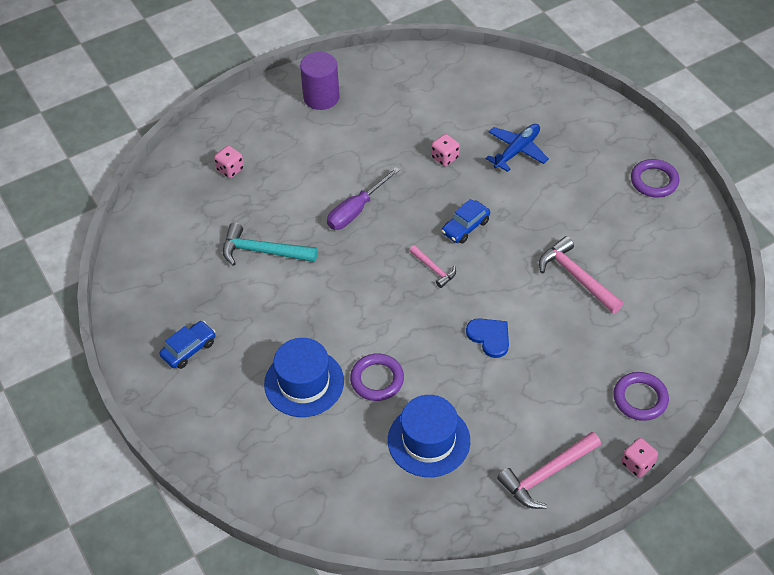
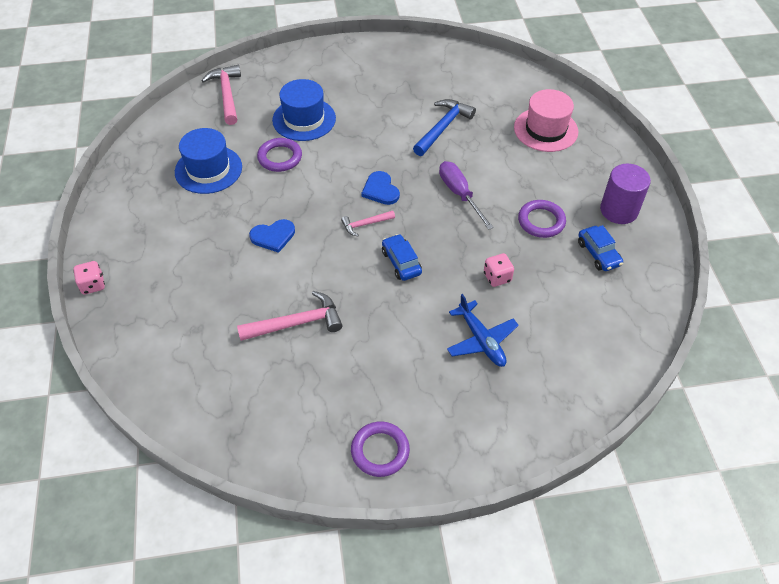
camera: 110 degrees right, 0 degrees up
blue car [159,321,216,369] -> blue car moved to [578,225,623,271]
pink dice [214,146,244,178] -> pink hat [514,89,578,152]
turquoise hammer [223,223,318,266] -> blue hammer [413,99,476,156]
pink hammer [497,432,601,509] -> pink hammer moved to [201,65,241,125]
purple ring [613,372,669,421] -> purple ring moved to [518,200,566,238]
none -> blue heart [361,171,400,205]

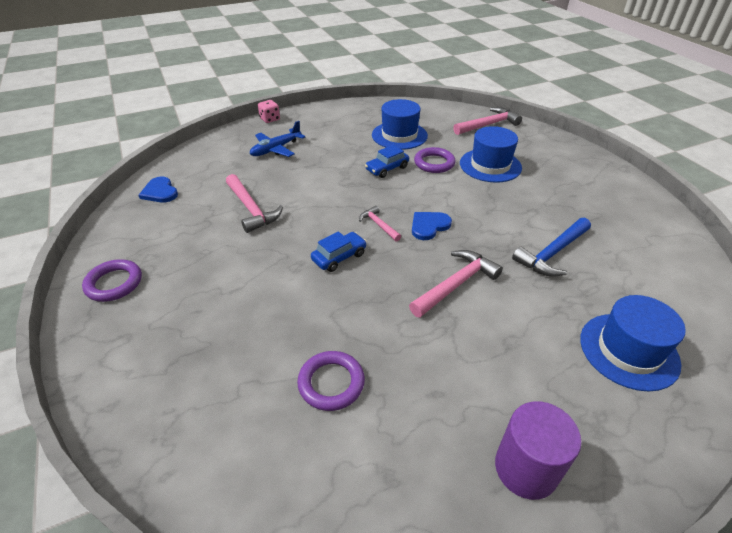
camera: 75 degrees right, 10 degrees down
blue heart [249,219,295,253] -> blue heart moved to [139,177,178,203]
blue hammer [413,99,476,156] -> blue hammer turned 120 degrees clockwise [512,218,591,277]
purple screwdriver [439,161,494,230] -> pink hammer [409,250,503,318]
blue plane [447,294,519,367] -> blue plane moved to [250,121,305,157]
pink dice [484,253,514,287] -> none
pink hat [514,89,578,152] -> blue hat [580,295,686,391]
purple ring [518,200,566,238] -> purple ring moved to [297,351,365,411]
blue car [578,225,623,271] -> blue car moved to [365,145,409,178]

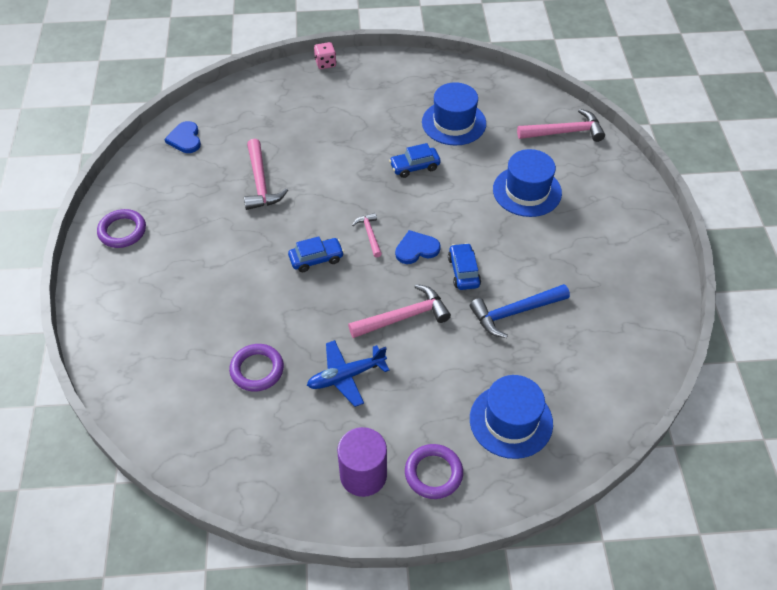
camera: 20 degrees right, 10 degrees up
blue plane [250,121,305,157] -> blue plane moved to [307,340,389,407]
purple ring [414,147,456,173] -> purple ring moved to [405,444,463,499]
none -> blue car [448,243,481,290]

